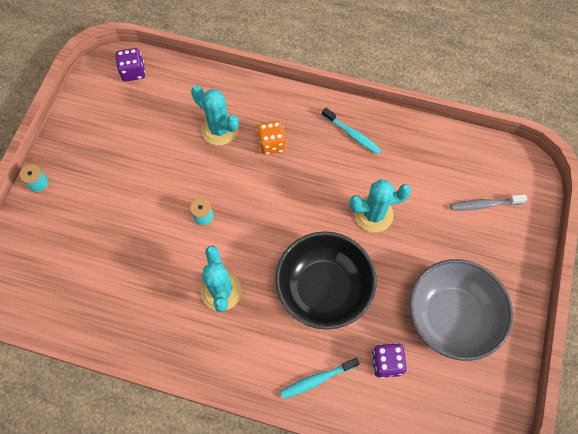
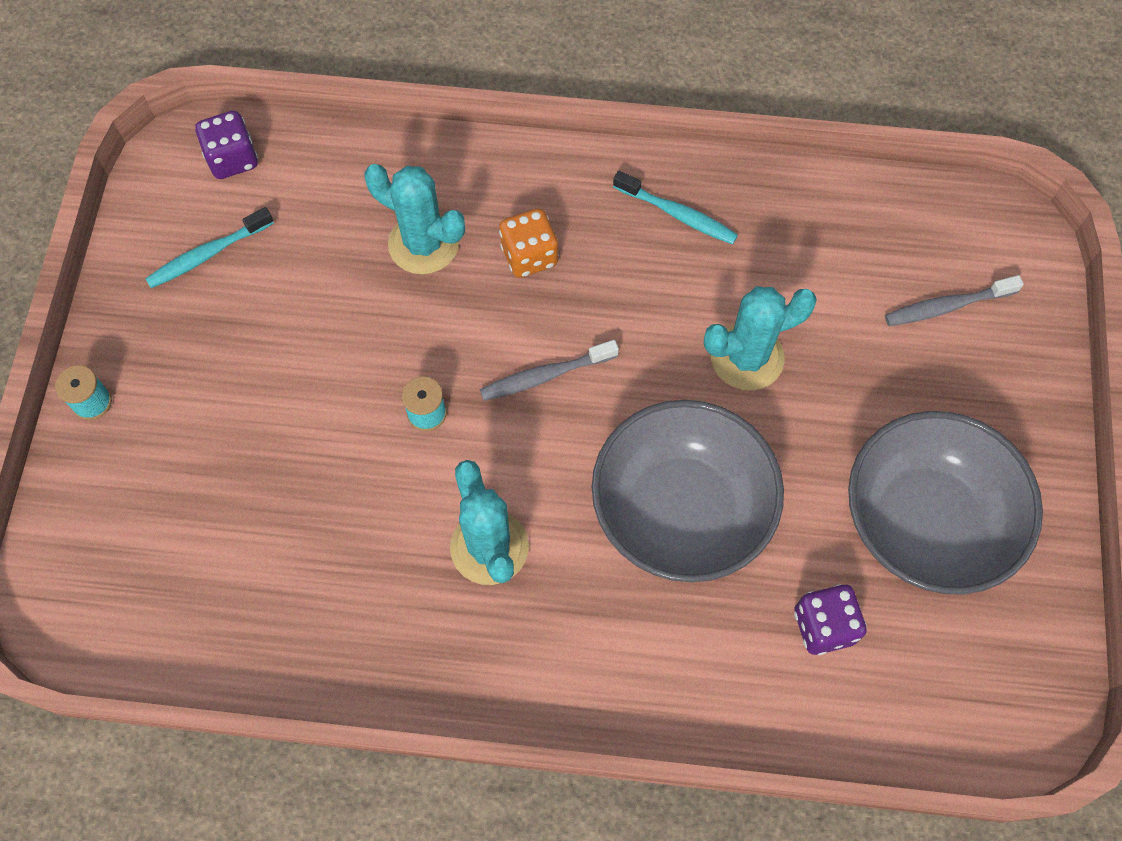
camera: 10 degrees left, 0 degrees up
black bowl [275,231,377,330] -> grey bowl [592,400,784,582]
turquoise toothbrush [280,358,360,399] -> turquoise toothbrush moved to [145,207,274,288]
none -> grey toothbrush [480,340,619,401]

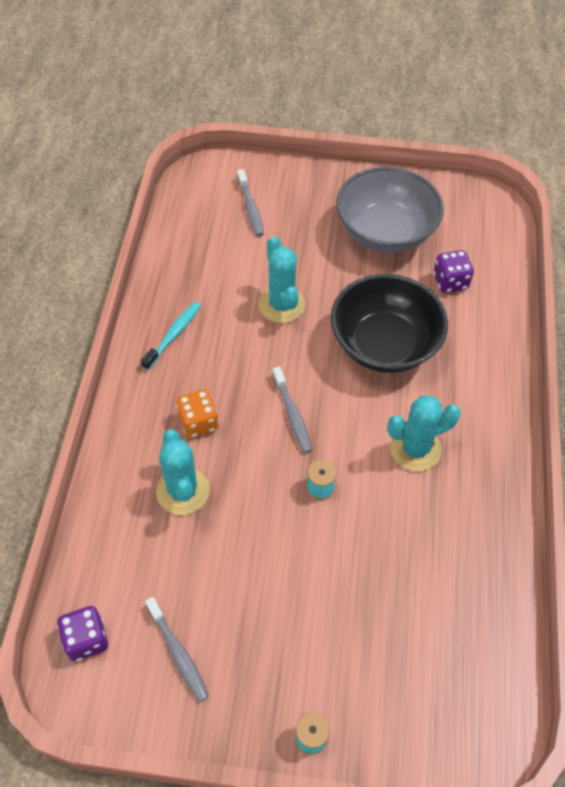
camera: 90 degrees left, 10 degrees down
turquoise toothbrush [145,207,274,288] -> grey toothbrush [145,597,209,702]
turquoise cactus [364,164,465,274] -> turquoise cactus turned 45 degrees counterclockwise [156,429,210,515]
grey bowl [592,400,784,582] -> black bowl [331,274,448,373]

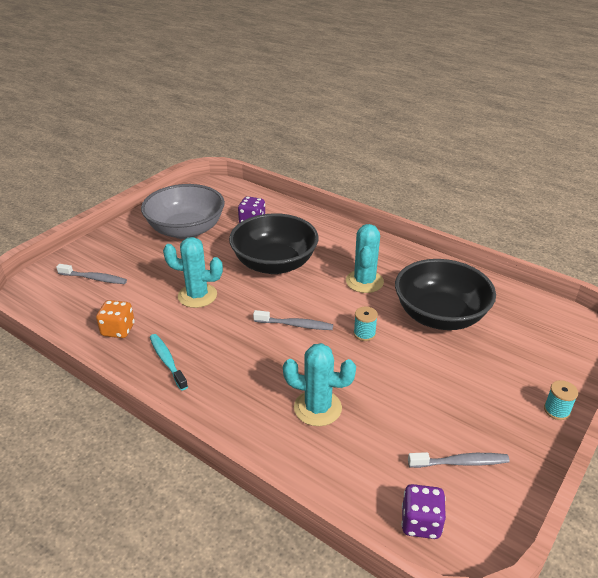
camera: 60 degrees left, 20 degrees down
orange dice [176,389,219,438] -> orange dice moved to [96,300,135,338]
none -> black bowl [395,259,496,330]

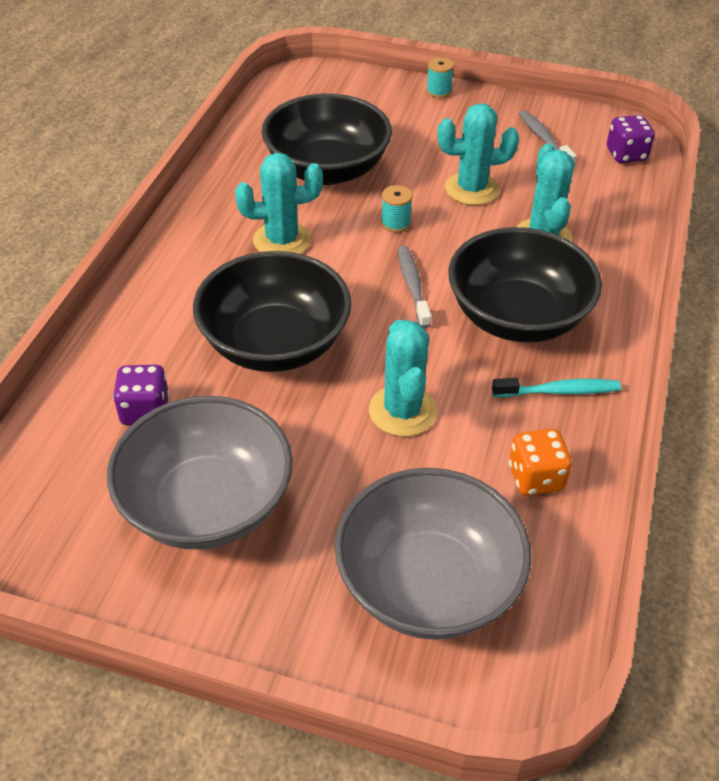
camera: 110 degrees left, 10 degrees up
grey toothbrush [56,264,127,284] -> grey bowl [335,468,531,640]
turquoise toothbrush [150,334,188,391] -> turquoise toothbrush turned 135 degrees counterclockwise [492,378,621,398]
none -> turquoise cactus [438,103,519,205]
none -> black bowl [448,227,602,343]

